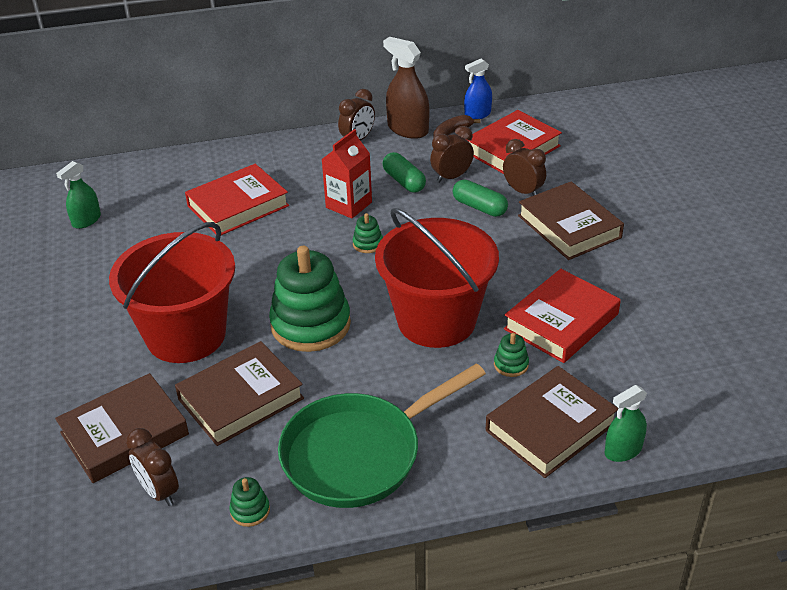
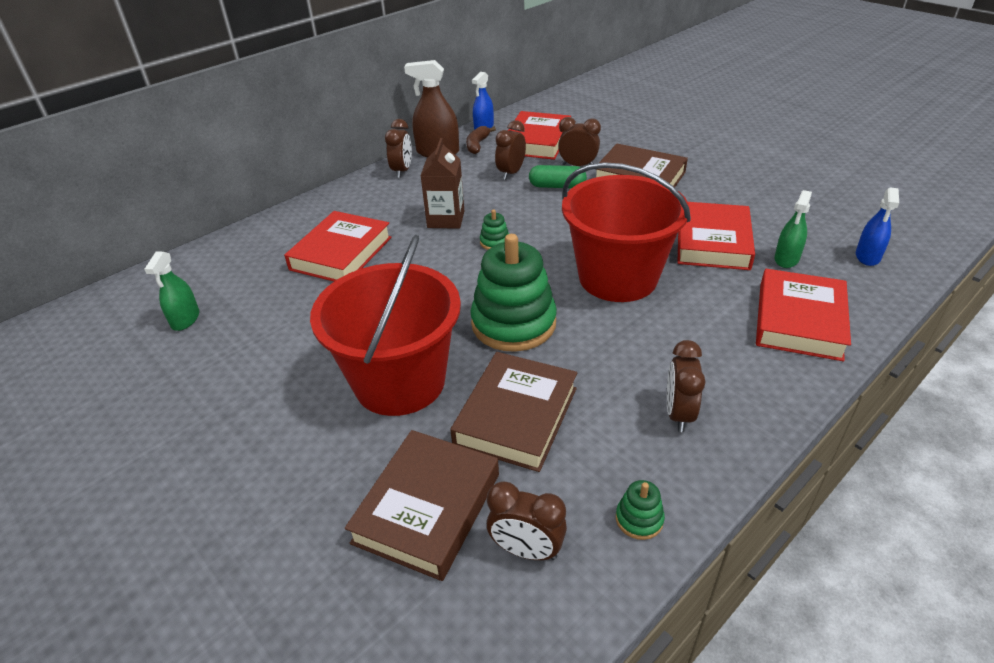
camera: 30 degrees left, 0 degrees up
green pan [278,363,486,508] -> brown clock [667,340,705,432]
red carton [322,129,372,219] -> brown carton [421,138,464,229]
green capsule [382,152,426,193] -> none
brown book [486,366,619,478] -> red book [756,269,851,361]
green stacking toy [494,333,529,377] -> none
green spray bottle [604,385,647,462] -> green spray bottle moved to [774,190,812,268]
none -> blue spray bottle [856,187,899,266]

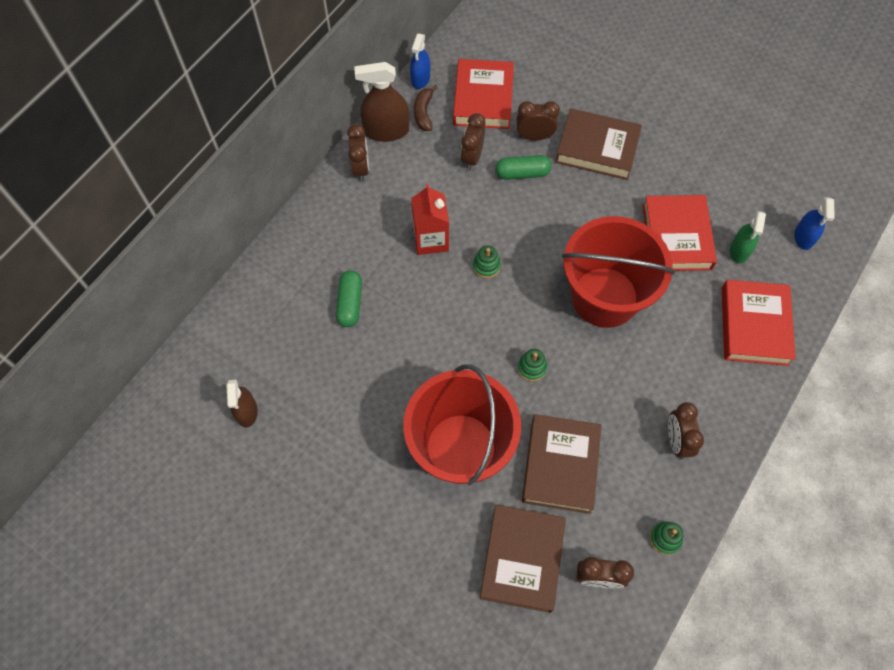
camera: 15 degrees left, 25 degrees up
green spray bottle [144,251,199,331] -> brown spray bottle [226,379,258,428]
red book [284,211,392,282] -> green capsule [336,271,362,327]
brown carton [421,138,464,229] -> red carton [411,184,449,255]
green stacking toy [470,234,557,352] -> green stacking toy [517,349,547,381], size x0.41

